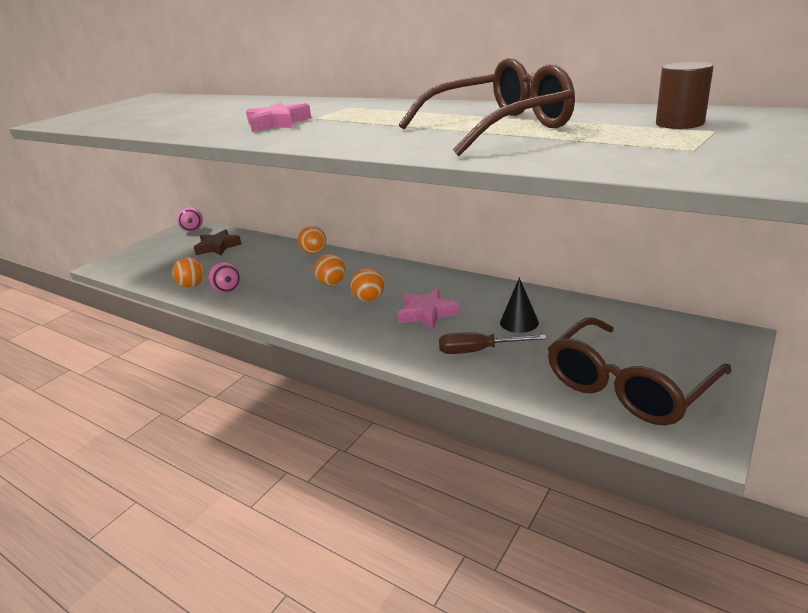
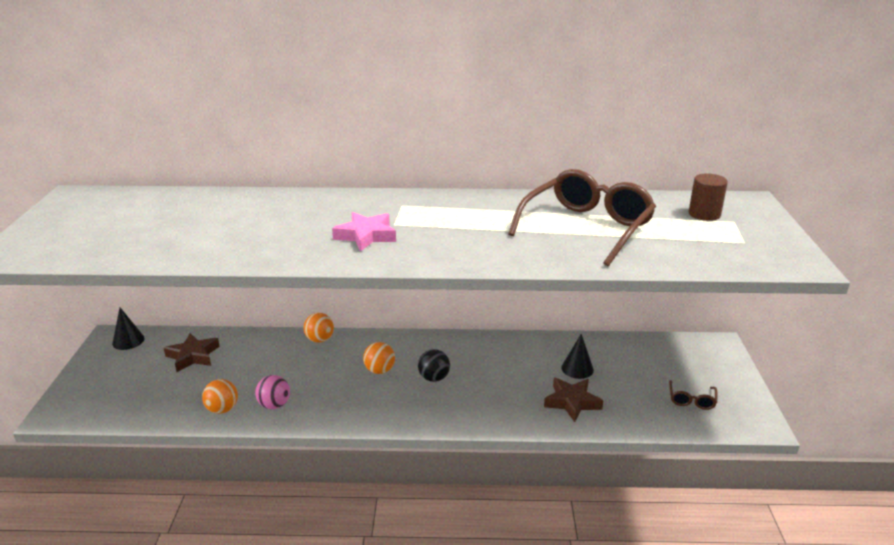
camera: 35 degrees left, 0 degrees up
pink ball [177,207,203,232] -> black cone [112,308,145,350]
orange ball [351,268,384,302] -> black ball [418,349,450,382]
pink star [397,288,459,329] -> none
brown screwdriver [439,332,546,354] -> brown star [544,378,603,422]
brown glasses [547,317,731,426] -> brown glasses [669,380,717,410], size x0.42

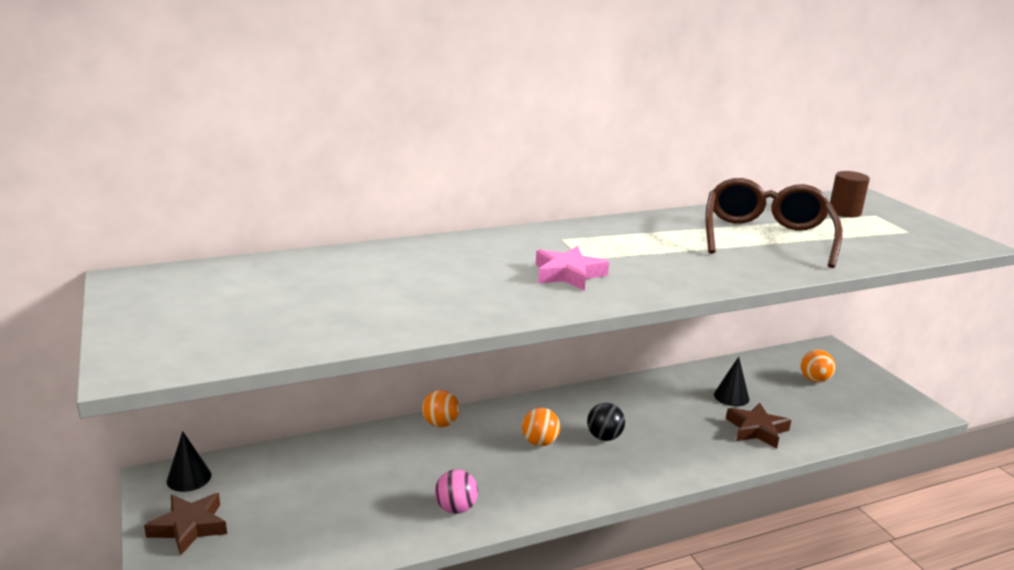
camera: 25 degrees left, 5 degrees down
brown star [164,333,220,372] -> brown star moved to [144,493,227,556]
orange ball [202,379,238,414] -> orange ball moved to [800,350,835,383]
brown glasses [669,380,717,410] -> none

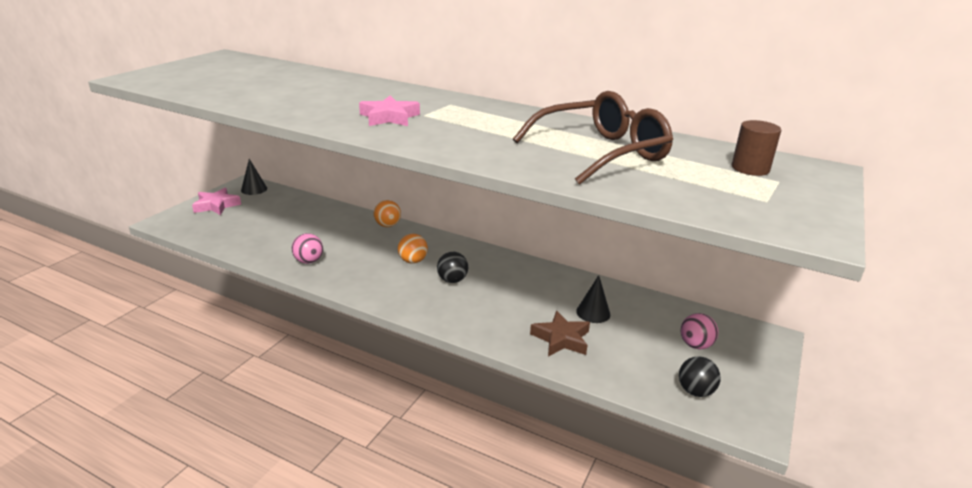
camera: 50 degrees right, 5 degrees up
brown star [144,493,227,556] -> pink star [192,188,241,215]
orange ball [800,350,835,383] -> pink ball [681,313,718,349]
none -> black ball [679,356,721,397]

